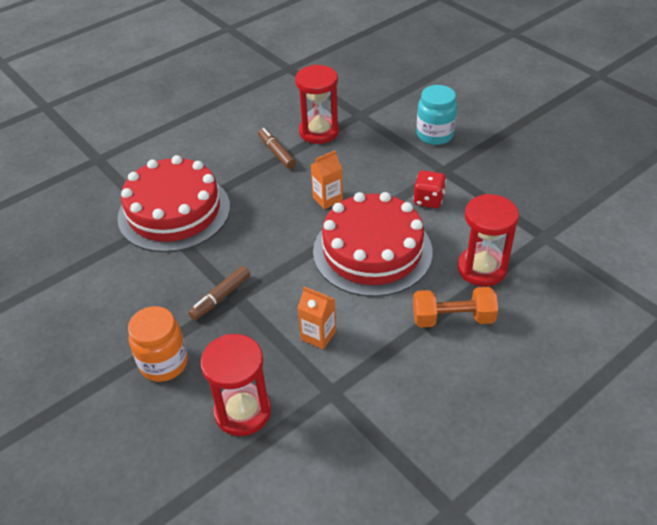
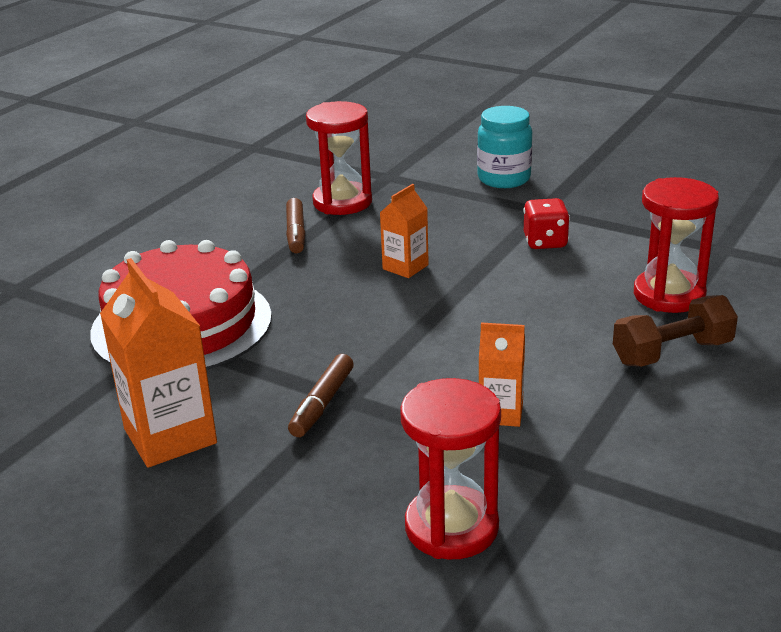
camera: 20 degrees left, 15 degrees down
orange jar [128,306,188,382] -> none
brown marker [258,128,296,169] -> brown marker turned 135 degrees counterclockwise [286,198,305,253]
red cake [313,192,433,297] -> none
orange dumbbell [413,287,498,328] -> brown dumbbell [613,295,738,367]
none -> orange carton [100,258,217,467]

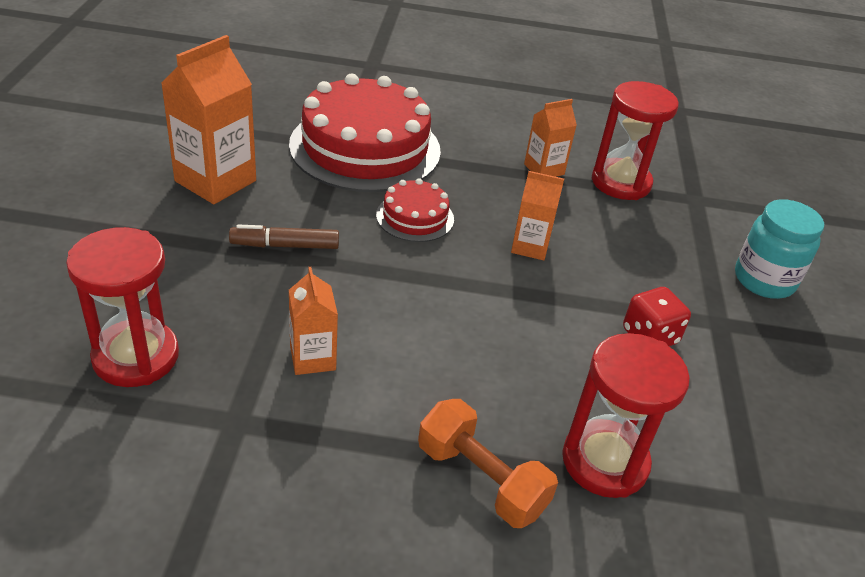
camera: 60 degrees right, 10 degrees up
brown marker [286,198,305,253] -> orange carton [524,99,577,177]
brown dumbbell [613,295,738,367] -> orange dumbbell [418,399,558,528]
none -> red cake [376,178,454,242]

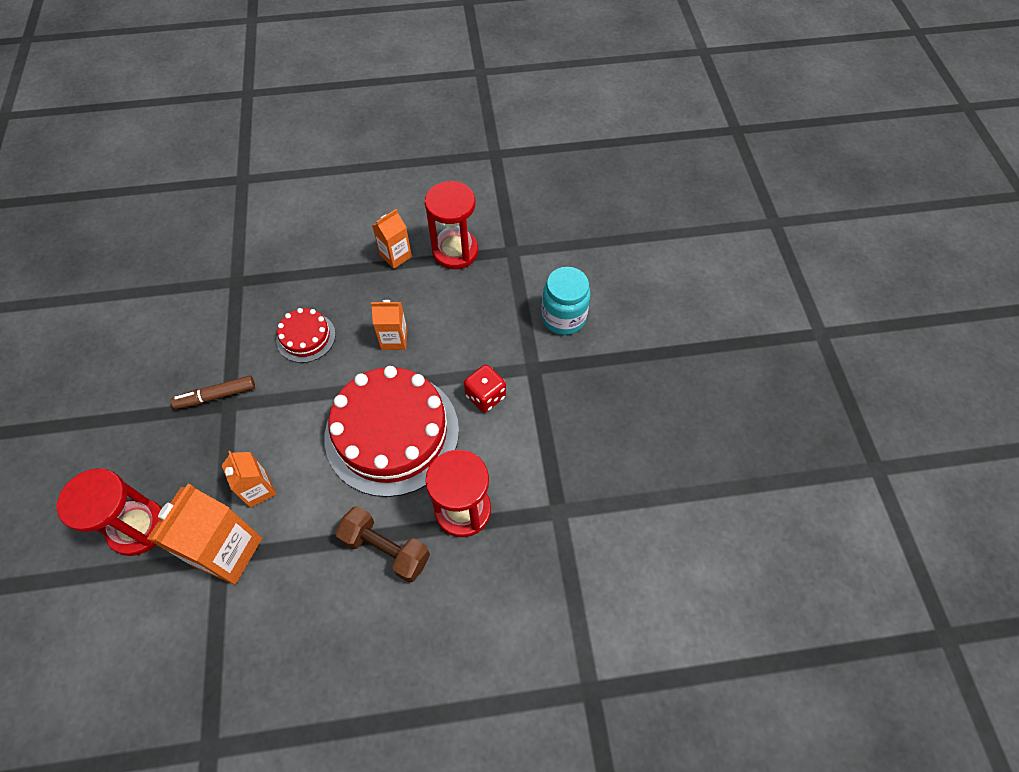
camera: 10 degrees left, 20 degrees up
orange carton [161,35,256,204] -> orange carton moved to [147,484,262,585]
red cake [289,74,441,192] -> red cake moved to [325,366,459,497]
orange dumbbell [418,399,558,528] -> brown dumbbell [335,506,430,583]

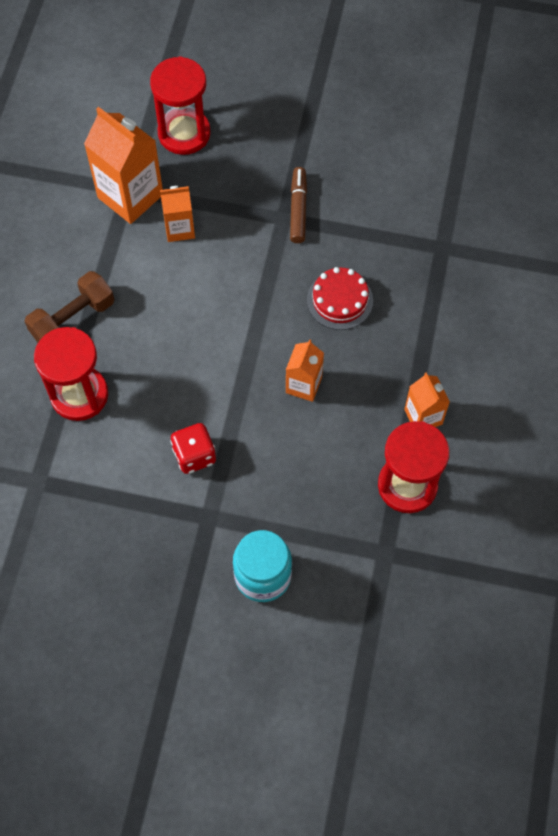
camera: 110 degrees right, 5 degrees up
red cake [325,366,459,497] -> none

